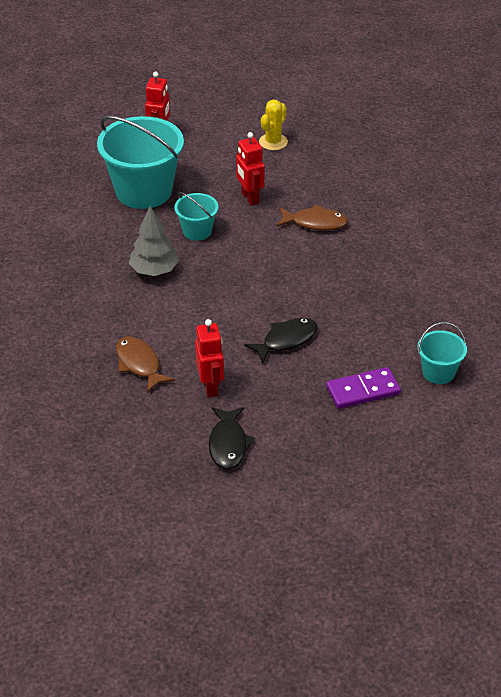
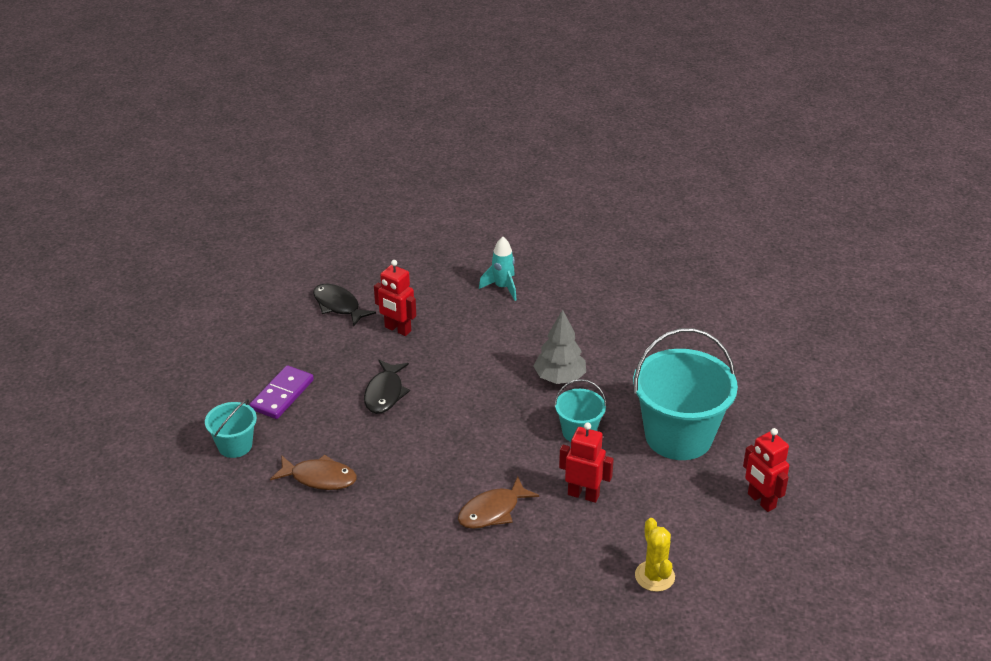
camera: 135 degrees right, 5 degrees down
brown fish [116,336,175,393] -> brown fish moved to [270,454,357,490]
none -> turquoise rocket [479,237,517,301]

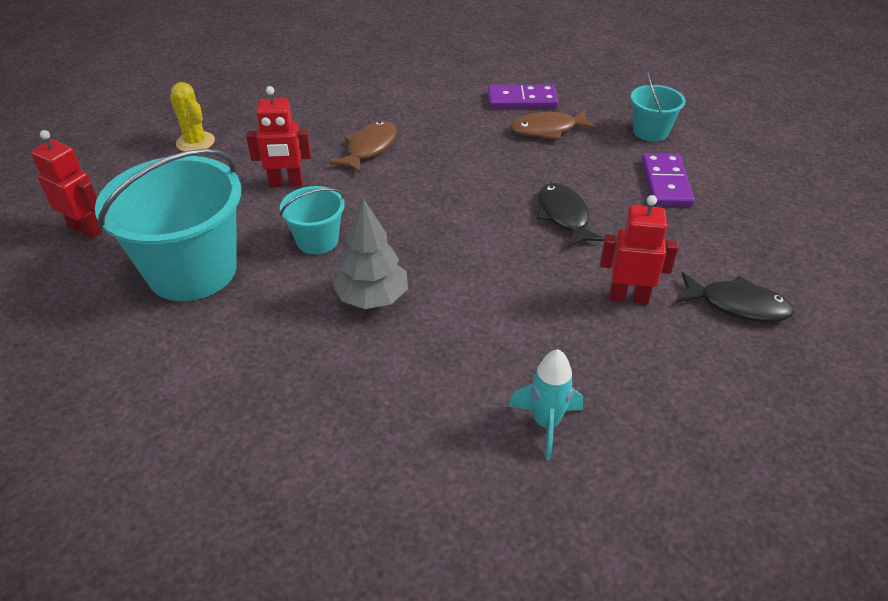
camera: 155 degrees right, 5 degrees up
none -> purple domino [488,84,558,109]

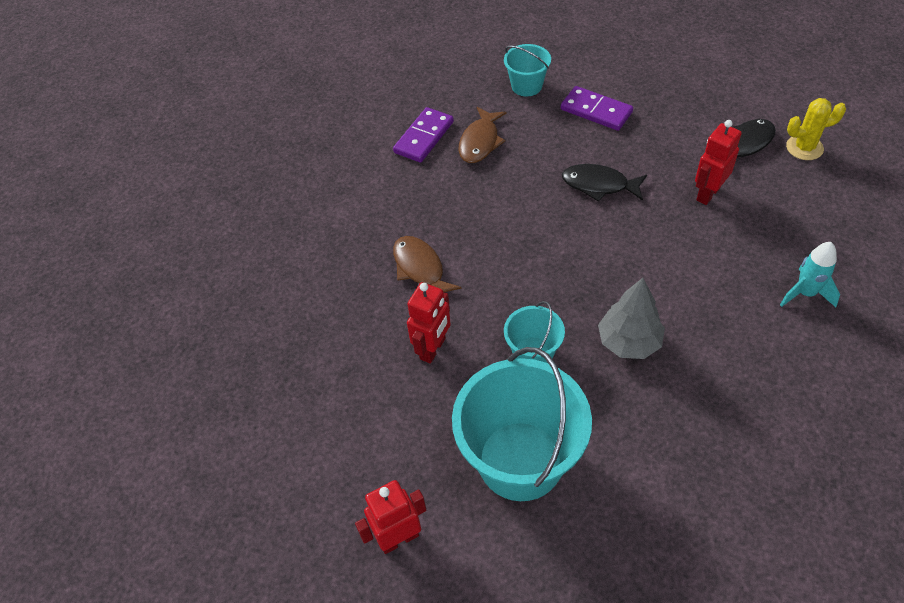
camera: 55 degrees left, 10 degrees up
yellow cactus [170,82,215,152] -> yellow cactus moved to [786,98,846,160]

